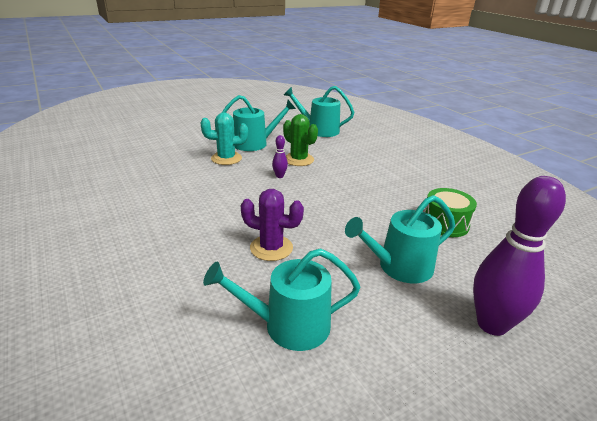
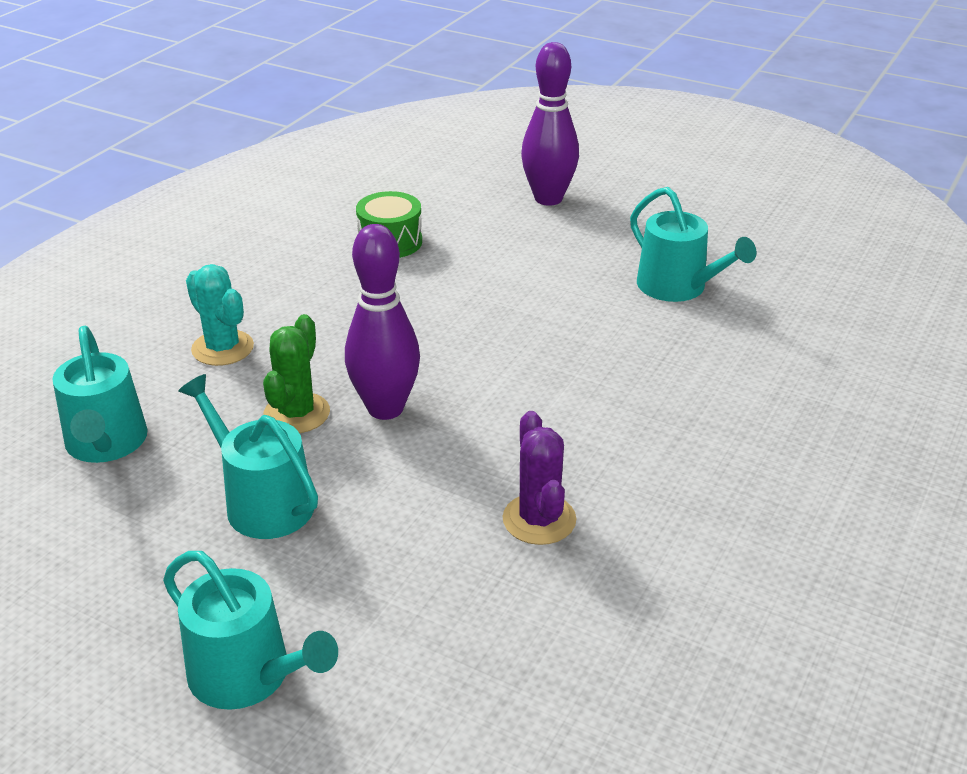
camera: 120 degrees left, 5 degrees up
turquoise cactus [201,112,248,165] -> turquoise cactus moved to [186,264,254,366]
purple cactus [241,189,304,261] -> purple cactus moved to [502,411,576,545]
purple bowling pin [272,135,288,178] -> purple bowling pin [345,224,420,420], size x2.37
turquoise watering can [345,195,455,283] -> turquoise watering can moved to [163,551,338,710]

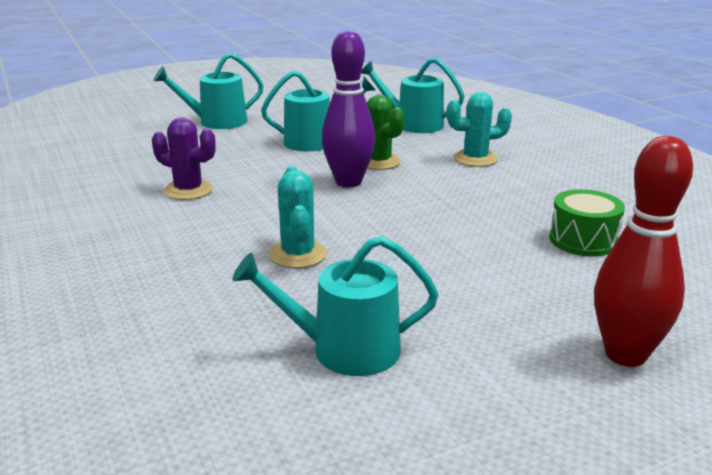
camera: 125 degrees right, 10 degrees down
purple bowling pin [521,42,579,206] -> red bowling pin [594,136,693,367]
none -> turquoise cactus [269,166,327,268]

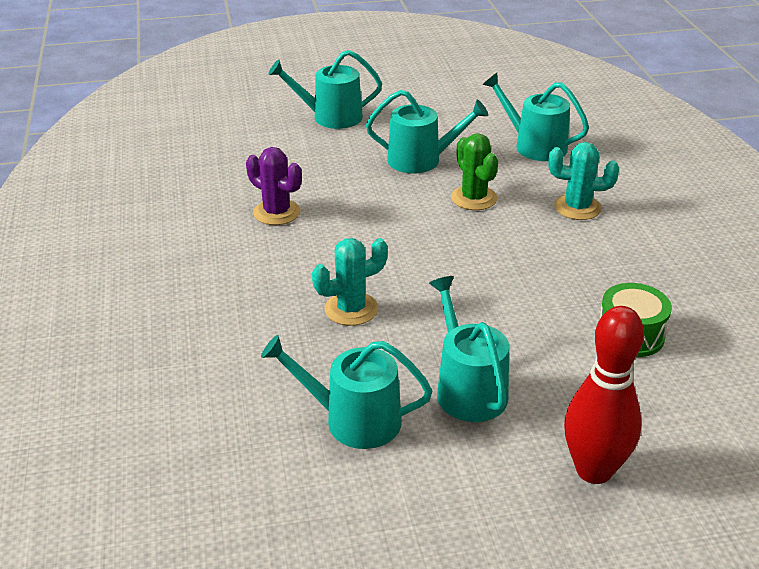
camera: 15 degrees right, 10 degrees up
turquoise cactus [269,166,327,268] -> turquoise cactus turned 60 degrees clockwise [312,238,388,326]
purple bowling pin [322,30,376,187] -> none
none -> turquoise watering can [429,276,509,422]

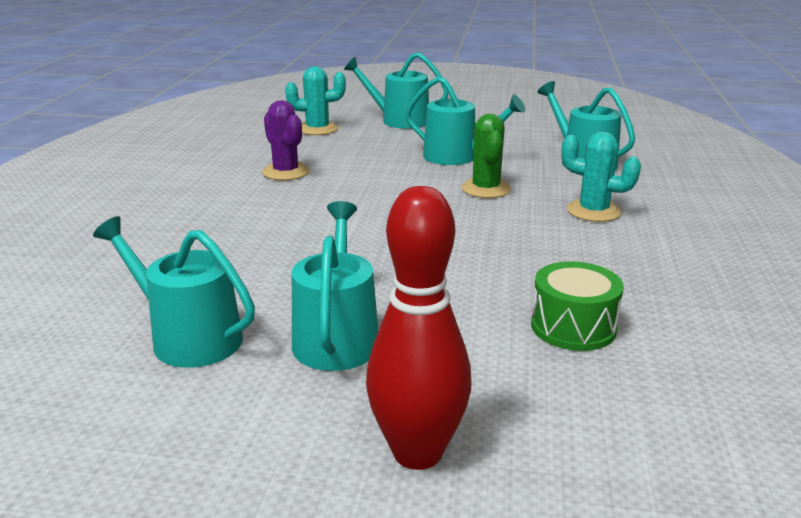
camera: 20 degrees right, 10 degrees down
turquoise cactus [312,238,388,326] -> turquoise cactus moved to [285,66,346,135]

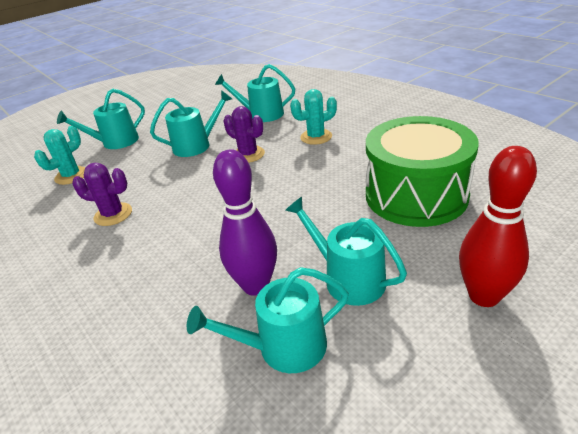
camera: 45 degrees left, 10 degrees up
green cactus [461,114,511,198] -> purple cactus [223,106,265,163]
green drum [531,261,624,351] -> green drum [366,116,479,227], size x2.09
none -> purple bowling pin [213,149,277,296]

